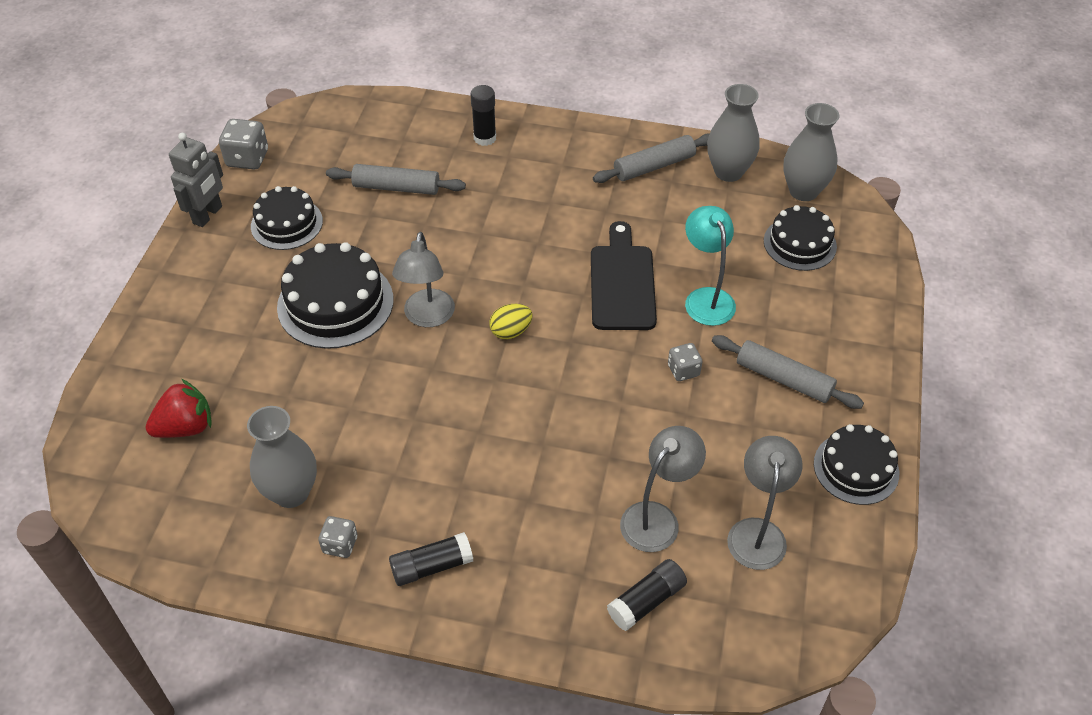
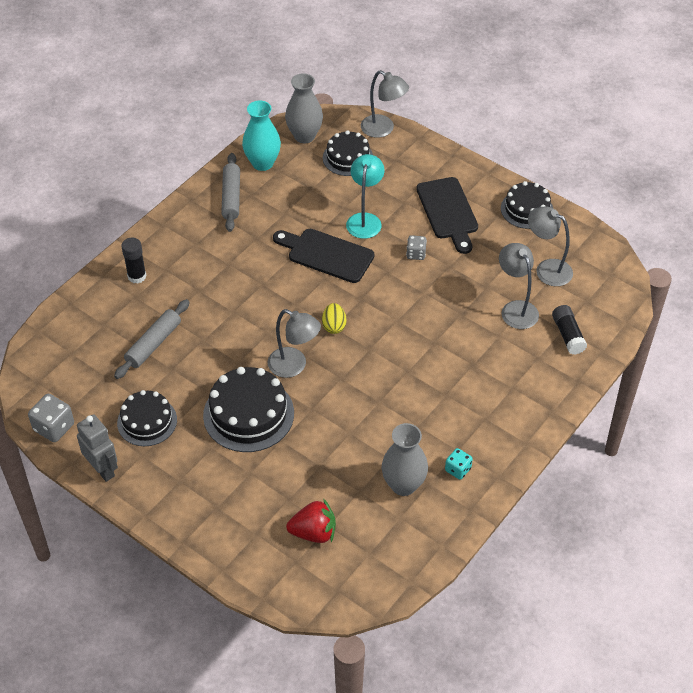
camera: 65 degrees left, 0 degrees up
red strawberry [145,379,211,438] -> red strawberry turned 90 degrees clockwise [286,498,336,543]
grey dice [318,516,357,558] -> turquoise dice [445,448,473,480]
black glue stick [389,532,473,586] -> none
turquoise lamp [685,206,736,326] -> turquoise lamp turned 90 degrees clockwise [346,154,384,239]
grey vase [707,84,760,182] -> turquoise vase [242,100,281,171]
grey rolling pin [712,335,864,409] -> black cutting board [416,177,478,254]
none -> grey lamp [361,70,409,138]

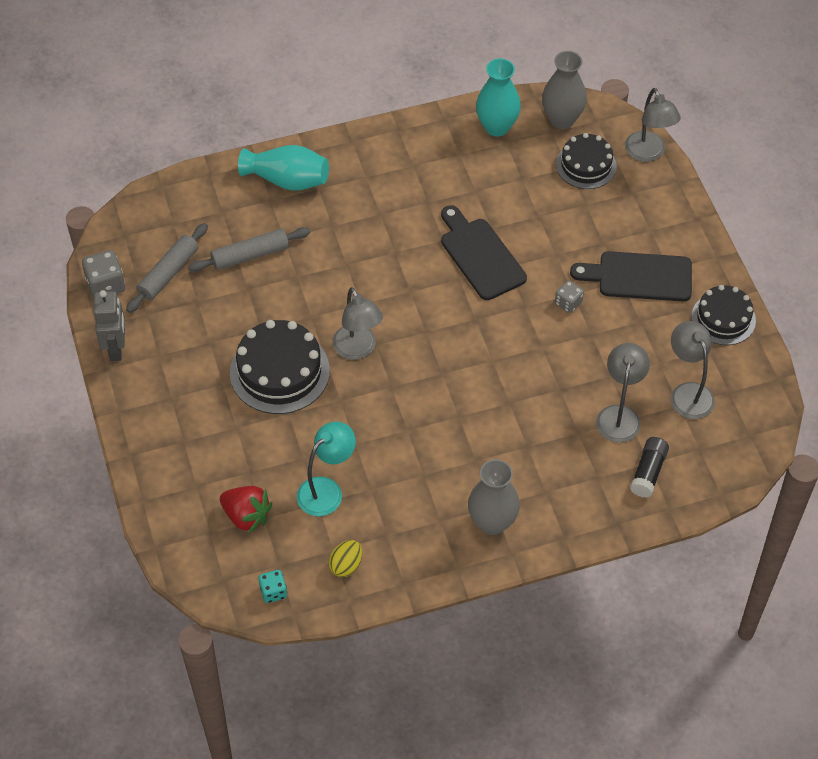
camera: 35 degrees right, 5 degrees up
black cake [117,390,177,446] -> none
black glue stick [121,238,146,284] -> turquoise vase [238,145,329,191]
grey rolling pin [221,153,240,232] -> grey rolling pin moved to [126,223,208,313]
yellow egg [322,303,346,334] -> yellow egg moved to [328,540,362,577]
turquoise lamp [346,154,384,239] -> turquoise lamp moved to [297,421,356,516]
grey vase [382,423,428,496] -> grey vase moved to [468,459,520,535]
black cutting board [416,177,478,254] -> black cutting board turned 75 degrees clockwise [570,251,692,301]
turquoise dice [445,448,473,480] -> turquoise dice moved to [259,570,287,603]

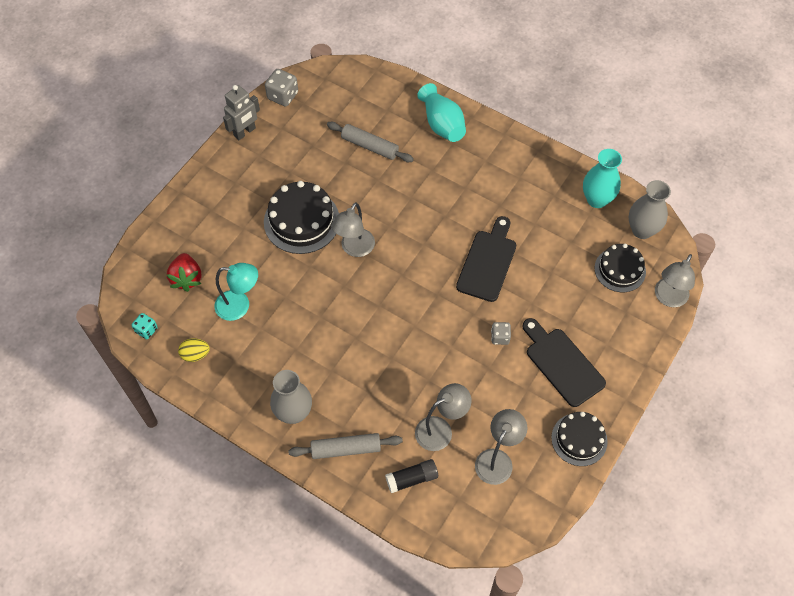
camera: 50 degrees right, 5 degrees up
grey rolling pin [126,223,208,313] -> grey rolling pin moved to [288,433,403,459]

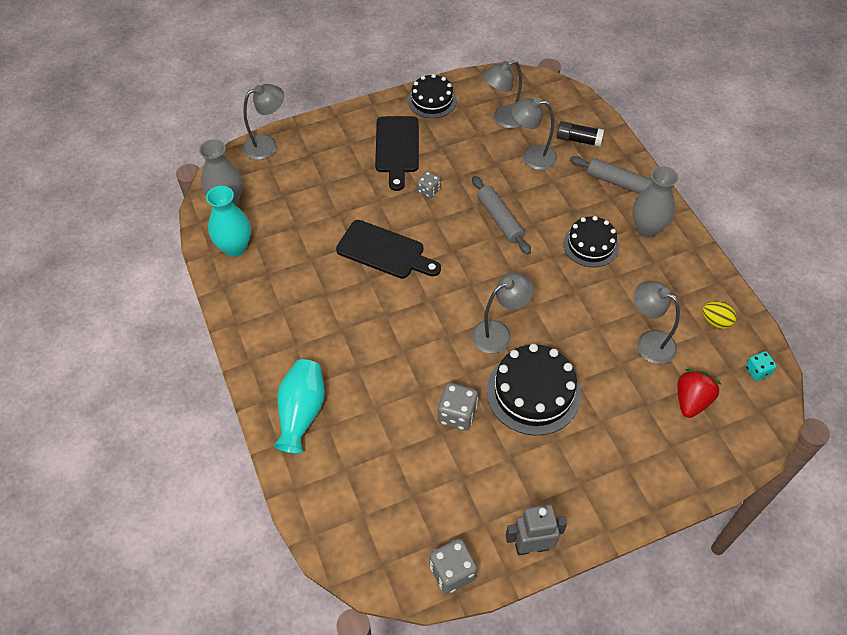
camera: 145 degrees left, 5 degrees down
turquoise lamp [215,263,258,321] -> grey lamp [634,281,680,364]
grey rolling pin [327,122,414,162] -> grey rolling pin moved to [472,176,531,254]
black cutting board [456,216,516,302] -> black cutting board turned 120 degrees counterclockwise [336,220,441,279]
black cake [594,244,646,292] -> black cake moved to [563,216,619,267]
none -> grey dice [438,383,478,431]

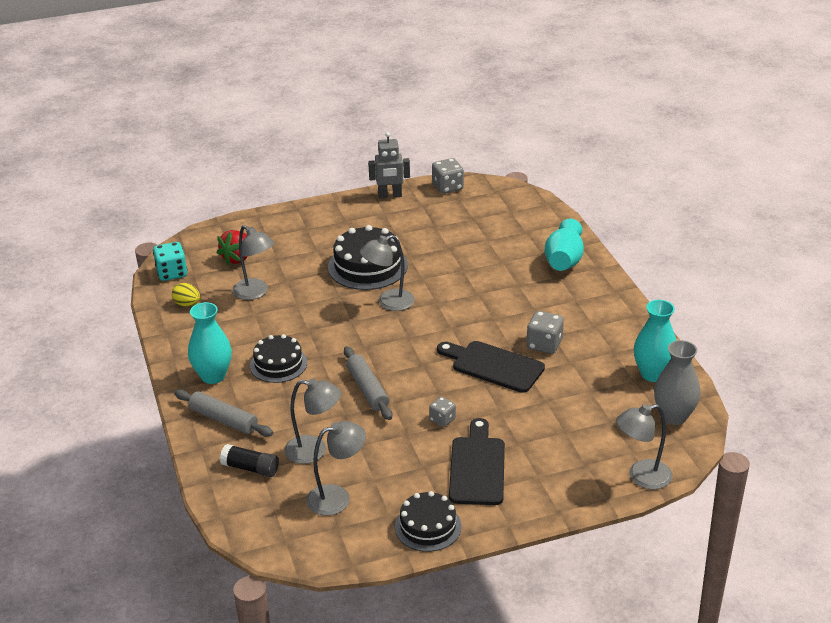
camera: 175 degrees left, 20 degrees down
grey dice [438,383,478,431] -> grey dice moved to [527,311,564,354]
grey vase [632,166,678,237] -> turquoise vase [188,302,232,384]
turquoise dice [745,351,777,381] -> turquoise dice [153,242,187,281], size x1.59

